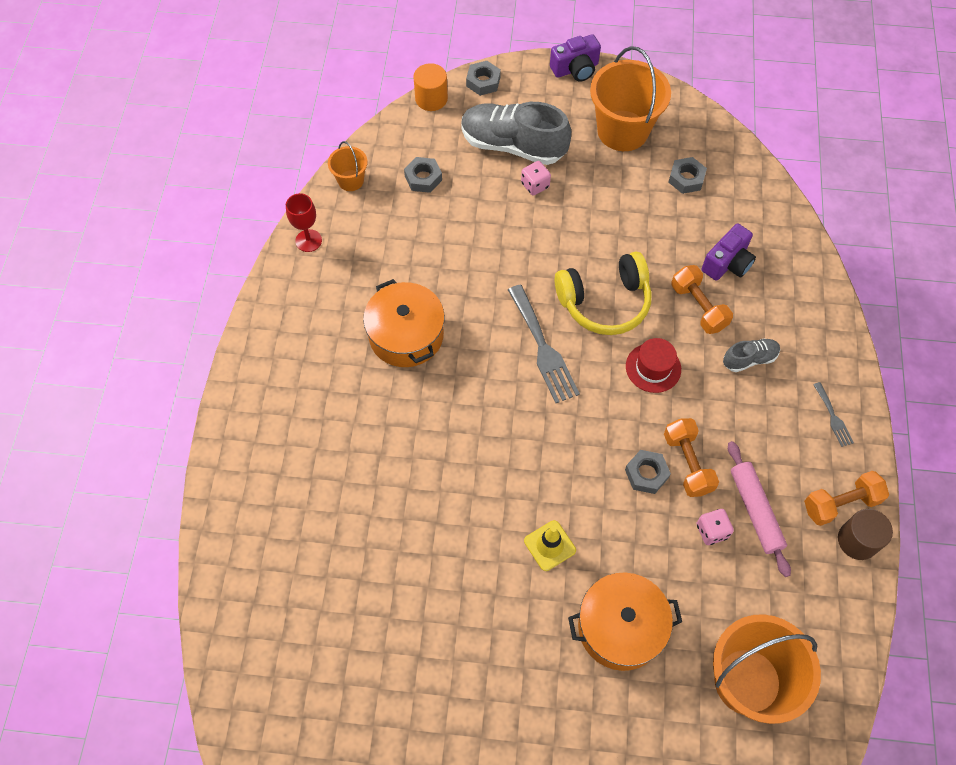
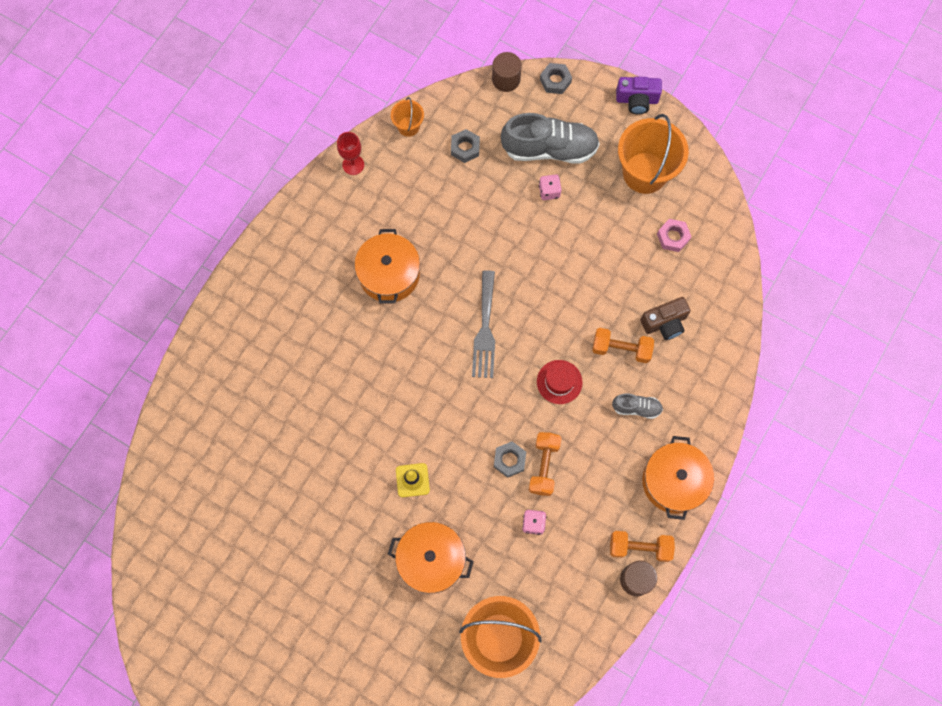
camera: 25 degrees right, 10 degrees up
orange cylinder [413,63,448,111] -> brown cylinder [492,52,522,92]
grey shoe [461,102,571,165] -> grey shoe turned 135 degrees clockwise [501,113,600,164]
yellow headphones [555,252,652,335] -> none
grey nut [668,157,707,194] -> pink nut [657,219,691,252]
orange dumbbell [671,265,733,334] -> orange dumbbell turned 75 degrees counterclockwise [592,328,654,363]
purple camera [702,223,756,281] -> brown camera [641,297,691,340]
pink rolling pin [728,441,791,577] -> none
grey fork [813,382,854,447] -> orange pot [642,436,714,520]

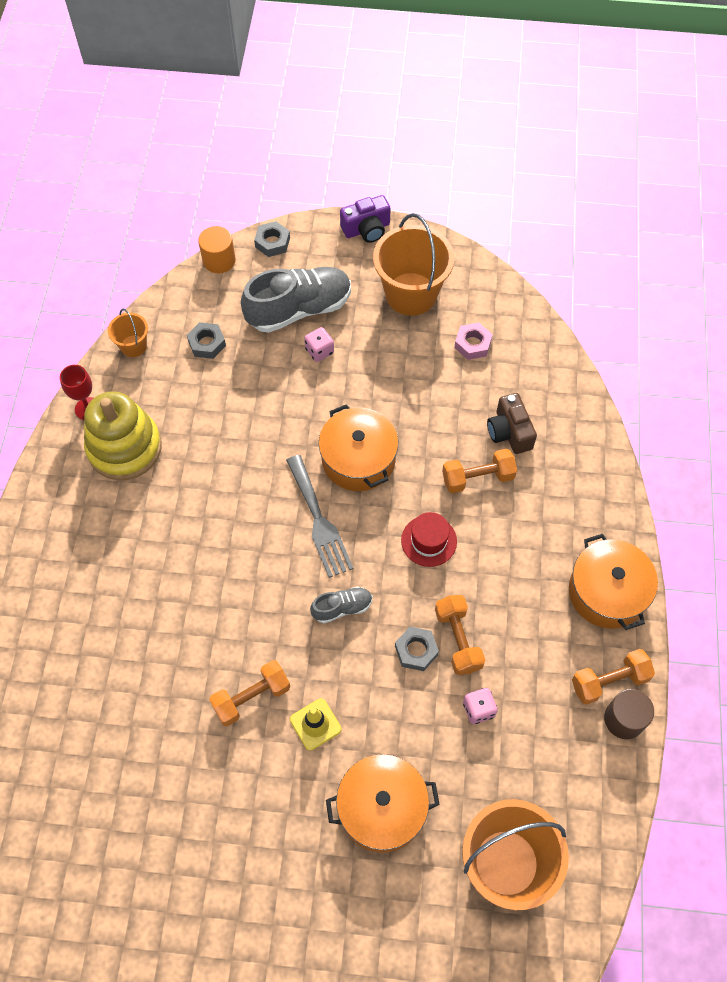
camera: 25 degrees left, 10 degrees down
orange pot [354,229,420,304] -> orange pot moved to [319,404,398,491]
brown cylinder [492,52,522,92] -> orange cylinder [198,226,236,273]
grey shoe [612,394,663,419] -> grey shoe moved to [310,587,372,623]
brown camera [641,297,691,340] -> brown camera turned 120 degrees clockwise [487,393,537,454]
none -> yellow stacking toy [84,391,162,480]
none -> orange dumbbell [209,660,290,726]

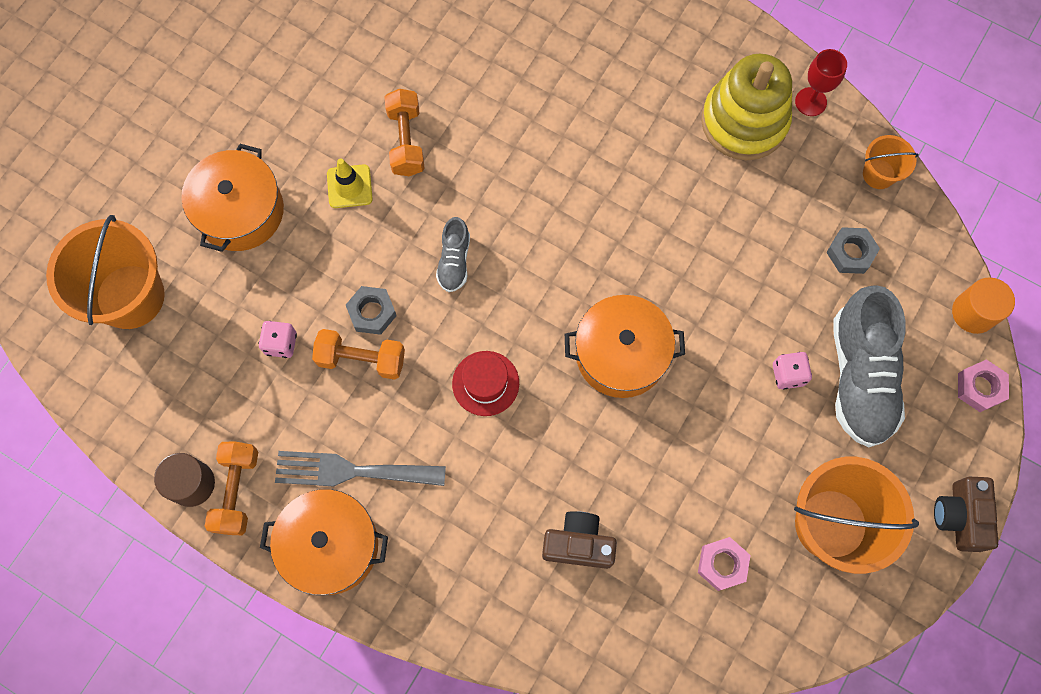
camera: 115 degrees right, 10 degrees up
grey nut [254,221,290,257] -> pink nut [958,359,1009,412]
grey fork [286,455,353,578] -> grey fork moved to [275,451,446,486]
purple camera [340,195,391,243] -> brown camera [934,477,998,552]
orange dumbbell [442,449,517,493] -> none

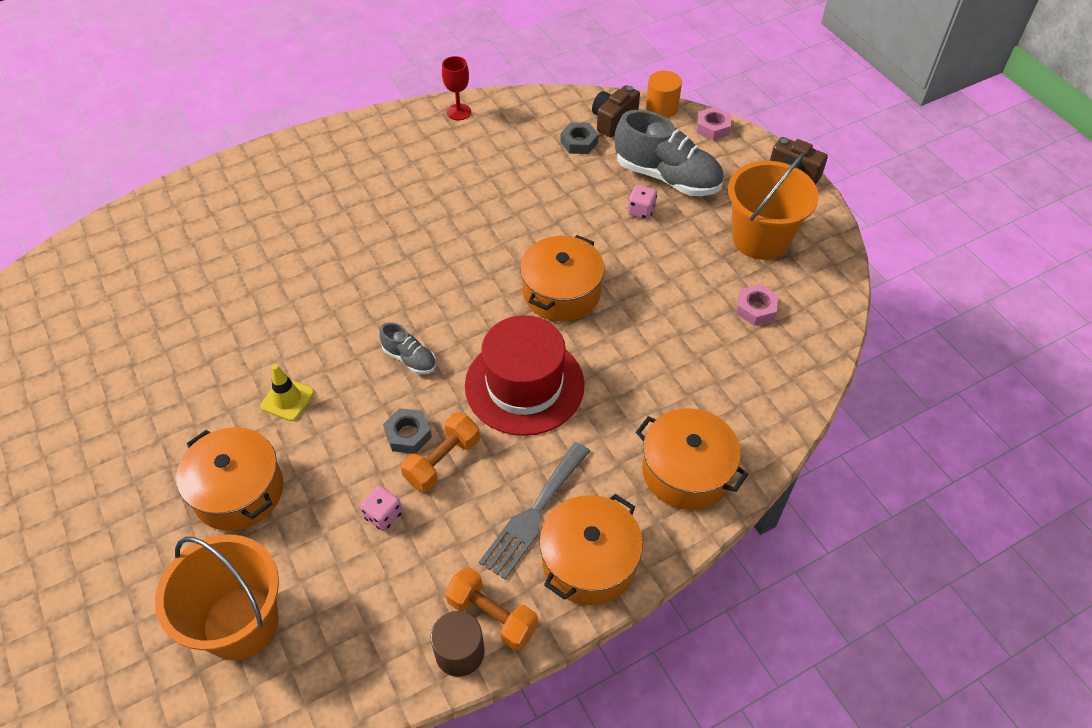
camera: 60 degrees left, 20 degrees down
orange dumbbell [385,89,425,176] -> none
red hat [452,351,519,416] -> red hat [465,315,585,436], size x1.96
brown camera [542,511,617,569] -> brown camera moved to [592,85,640,137]
yellow stacking toy [701,54,792,160] -> none
orange bucket [863,135,919,189] -> none
none -> orange pot [636,408,748,510]

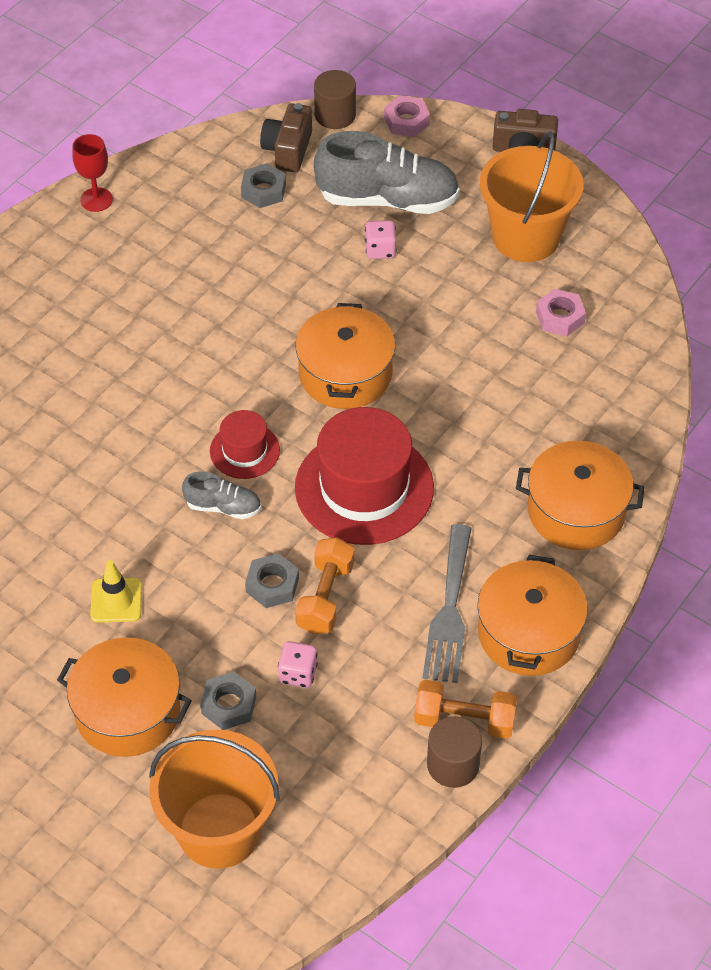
camera: 25 degrees left, 0 degrees up
orange cylinder [646,71,682,118] -> brown cylinder [314,70,356,129]
none -> grey nut [200,672,256,730]
none -> red hat [210,410,280,479]

